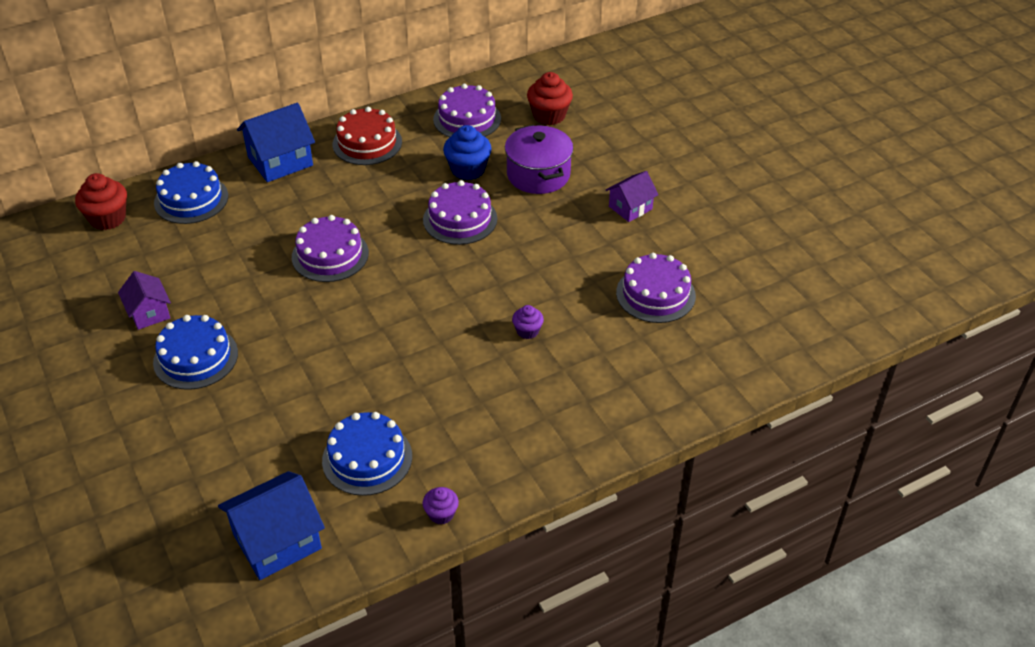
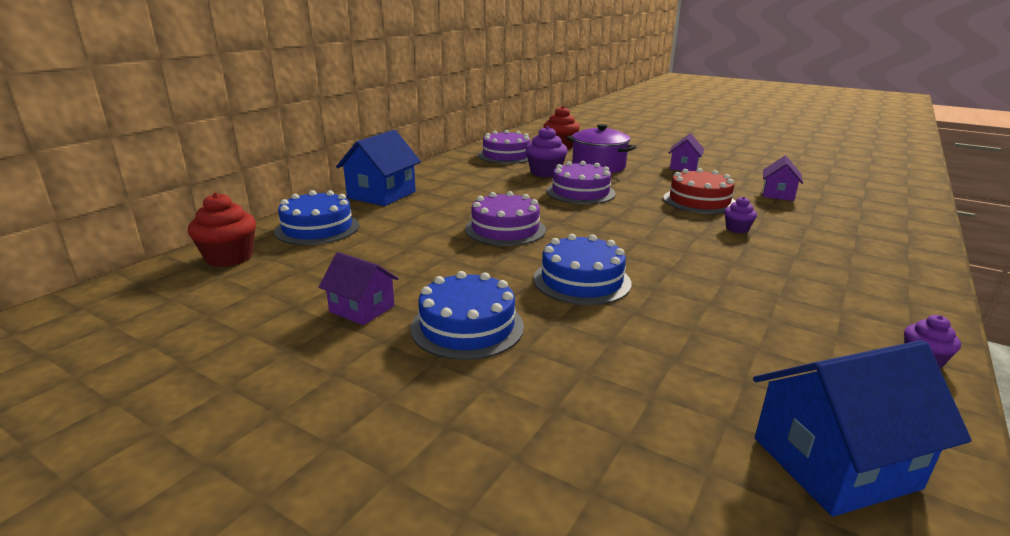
camera: 30 degrees left, 20 degrees down
blue house [218,471,325,580] -> blue house turned 45 degrees clockwise [753,340,972,517]
blue cake [322,412,412,496] -> blue cake moved to [533,234,631,305]
red cake [333,107,402,165] -> red cake moved to [663,168,736,214]
blue cupcake [443,125,492,180] -> purple cupcake [525,126,568,177]
purple cake [616,253,696,323] -> purple house [762,156,803,201]

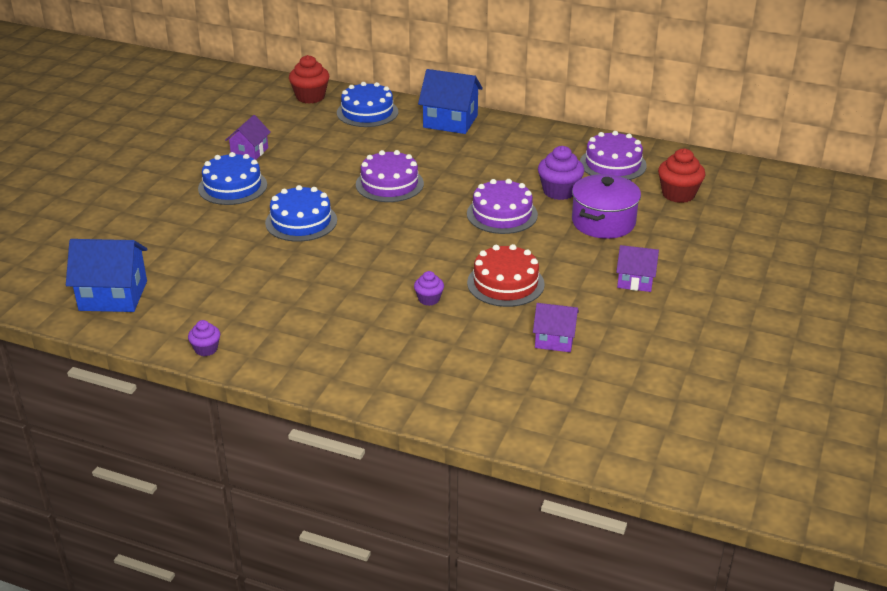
camera: 80 degrees right, 10 degrees up
blue house [753,340,972,517] -> blue house turned 60 degrees counterclockwise [66,239,147,312]

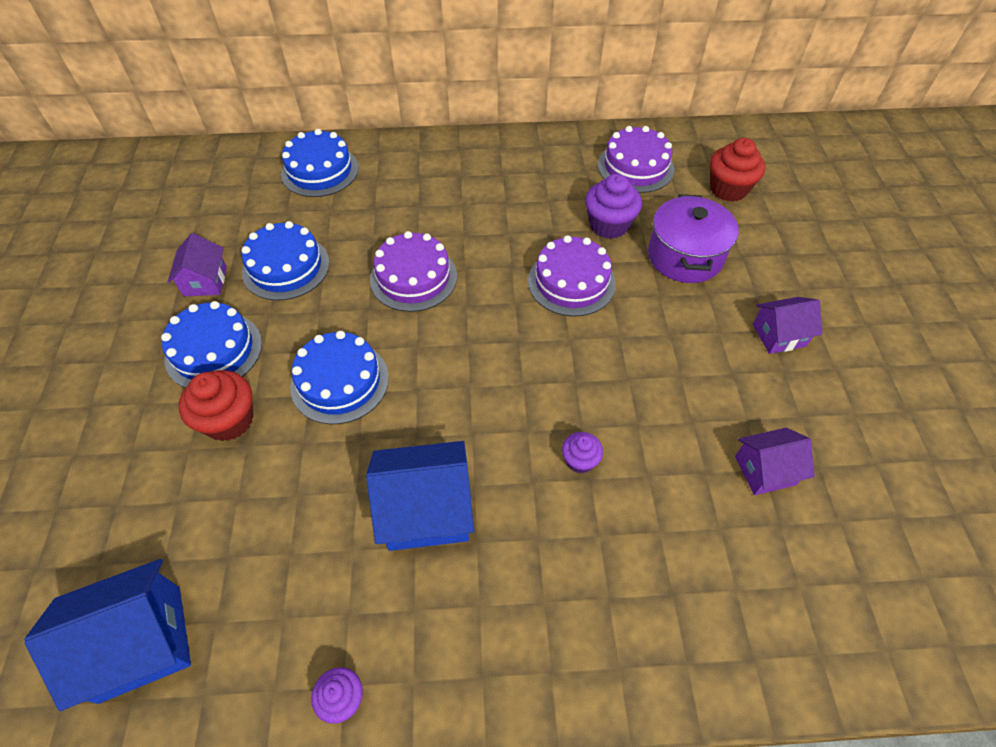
camera: 25 degrees left, 20 degrees up
red cupcake [289,55,329,104] -> red cupcake moved to [179,370,253,441]
blue house [418,69,483,134] -> blue house moved to [366,441,474,551]
red cake [467,244,545,307] -> none
none -> blue cake [242,221,330,301]

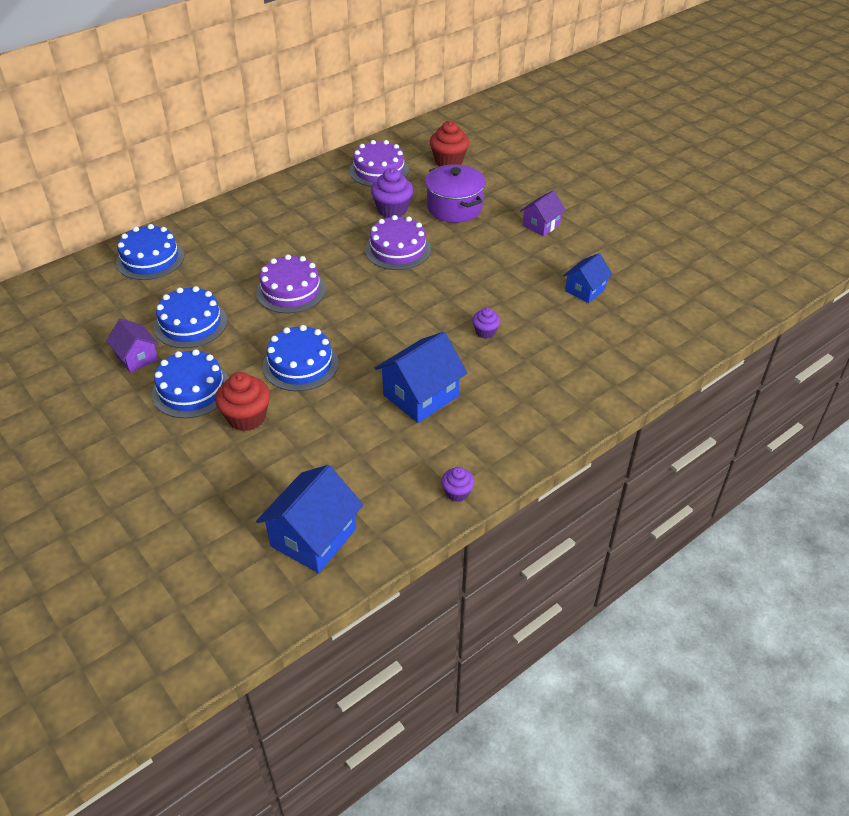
camera: 35 degrees left, 10 degrees down
purple house [735,428,814,495] -> blue house [563,253,613,303]

